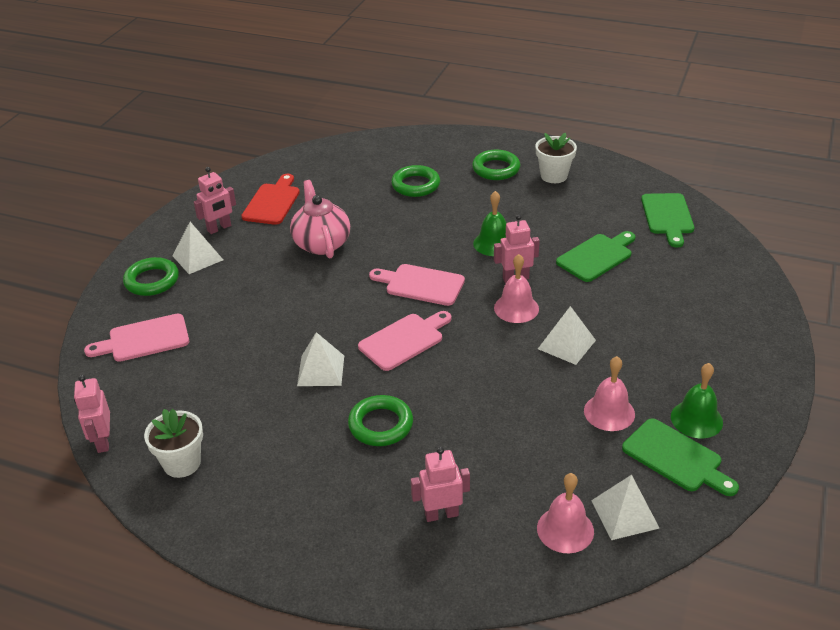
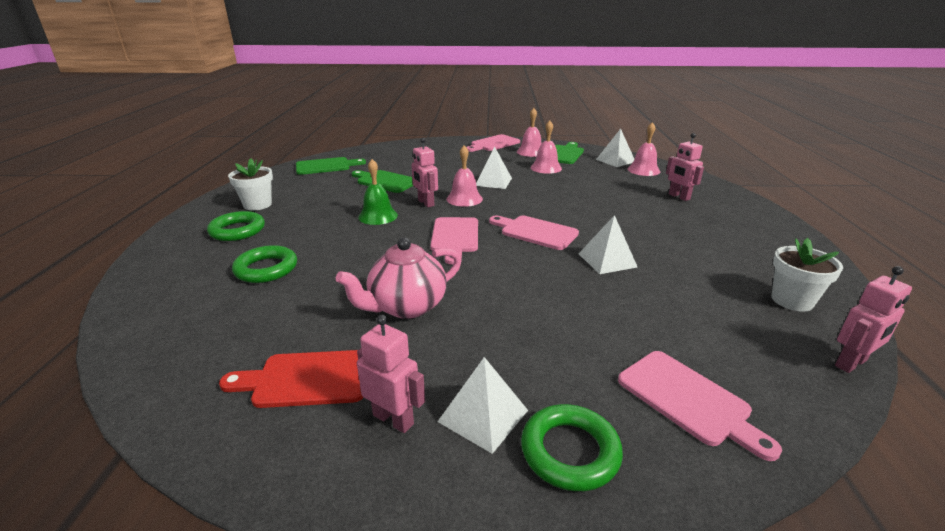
camera: 110 degrees left, 10 degrees down
green ring [348,395,413,446] -> none
green bell [671,363,723,438] -> pink bell [517,108,542,157]
none -> pink cutting board [466,134,520,152]

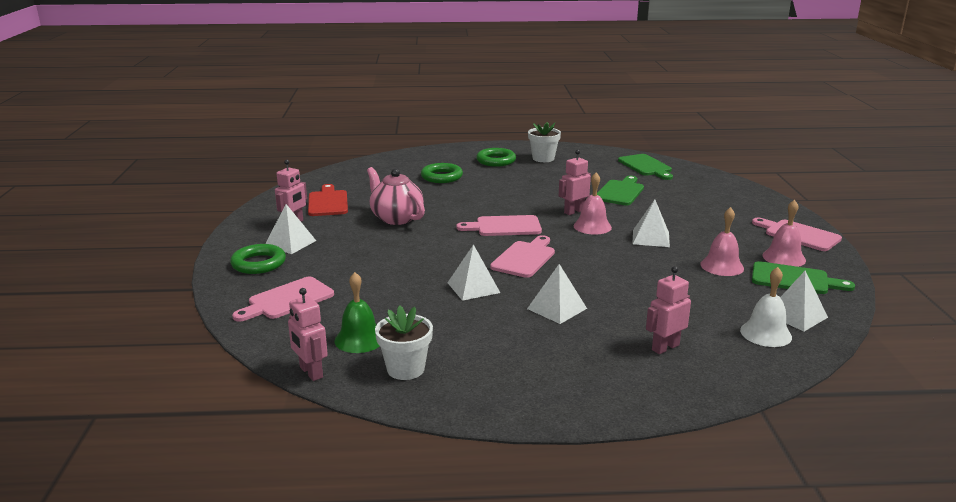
camera: 85 degrees right, 5 degrees down
green bell [358,159,398,225] -> green bell moved to [334,272,380,353]
pink bell [627,122,660,176] -> white bell [740,267,792,347]
none -> white pyramid [527,264,587,324]

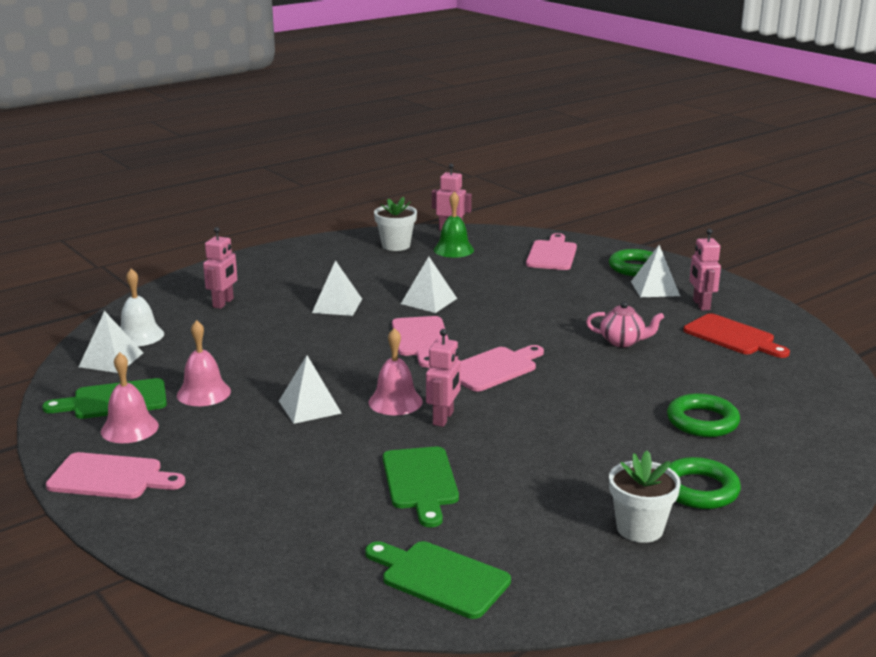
camera: 145 degrees right, 0 degrees up
pink teapot [367,167,425,225] -> pink teapot [586,301,664,347], size x0.63

